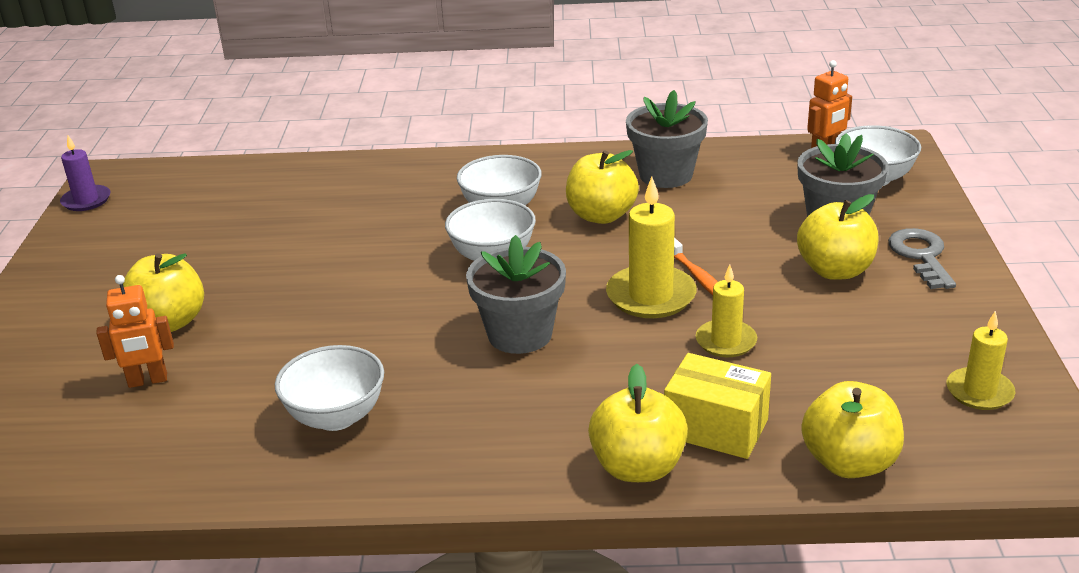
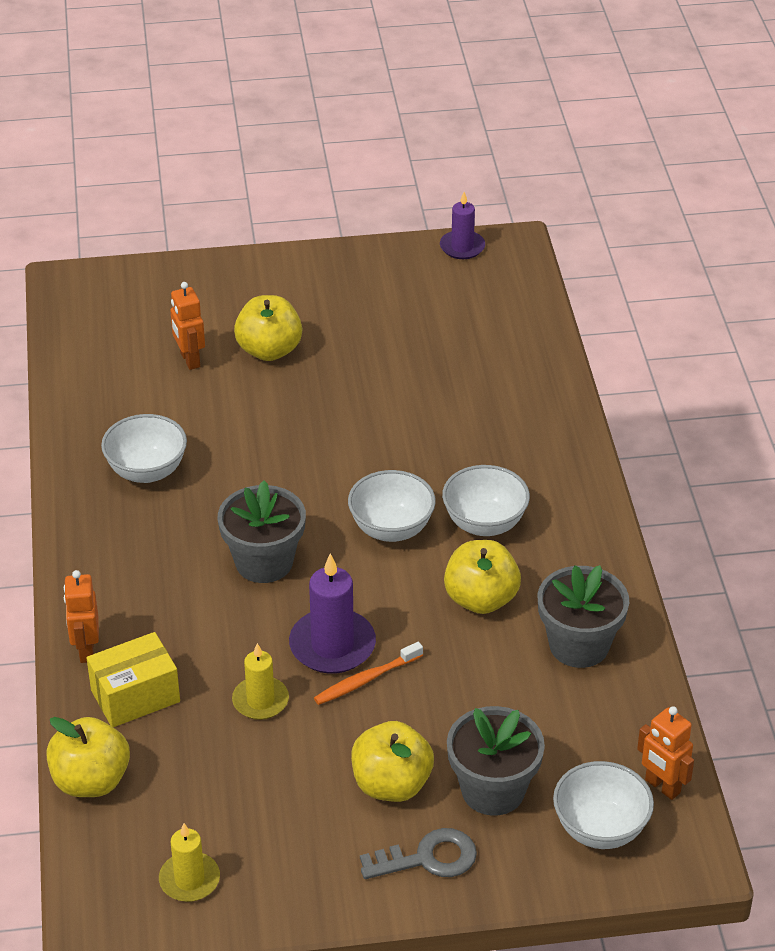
camera: 80 degrees right, 10 degrees up
yellow apple [588,364,688,482] -> orange robot [64,570,99,663]
yellow candle [606,177,697,318] -> purple candle [289,554,376,674]
yellow box [664,353,771,459] -> yellow box turned 45 degrees clockwise [87,632,180,727]

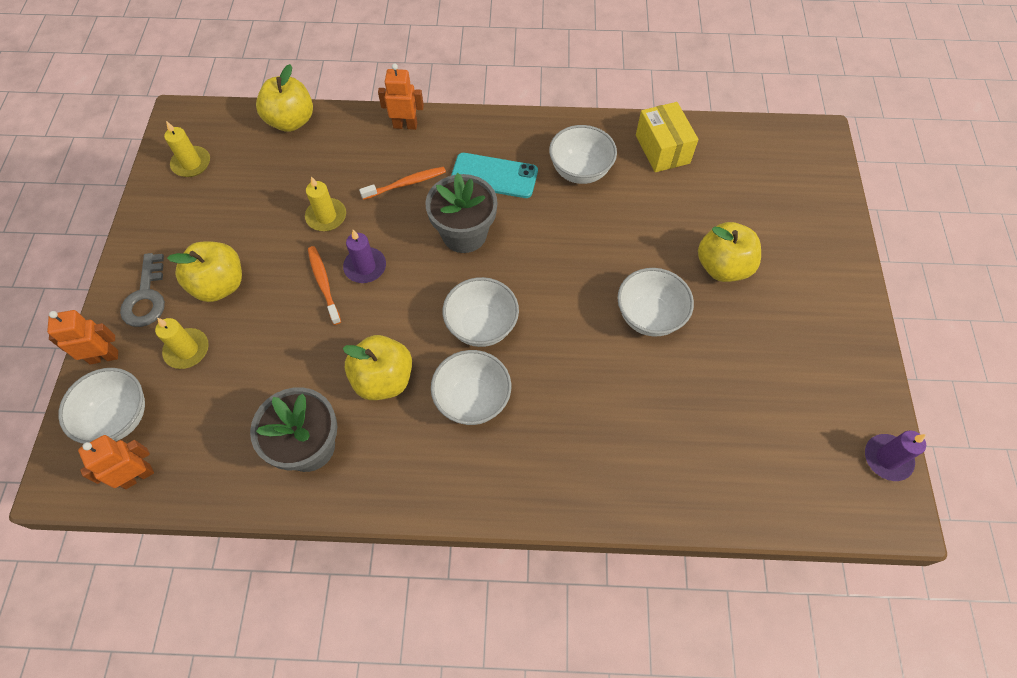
camera: 100 degrees right, 20 degrees up
yellow box [87,632,180,727] -> yellow box moved to [636,102,698,172]
orange robot [170,282,205,370] -> orange robot moved to [47,310,118,365]
purple candle [289,554,376,674] -> purple candle [343,230,386,283], size x0.64
grey flower pot [447,706,545,816] -> yellow candle [155,318,209,369]
none -> orange toothbrush [359,166,446,200]
none -> turquoise phone [451,153,538,198]
none -> white bowl [617,268,694,337]

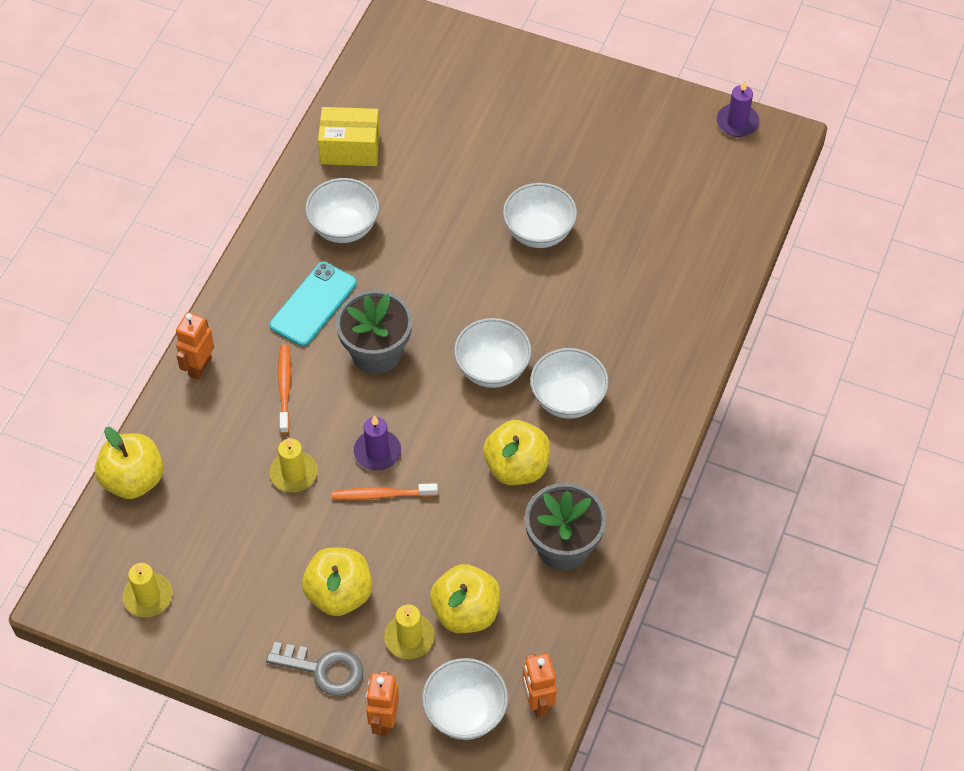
camera: 70 degrees left, 5 degrees down
yellow apple [698,222,761,282] -> yellow apple moved to [430,564,501,633]

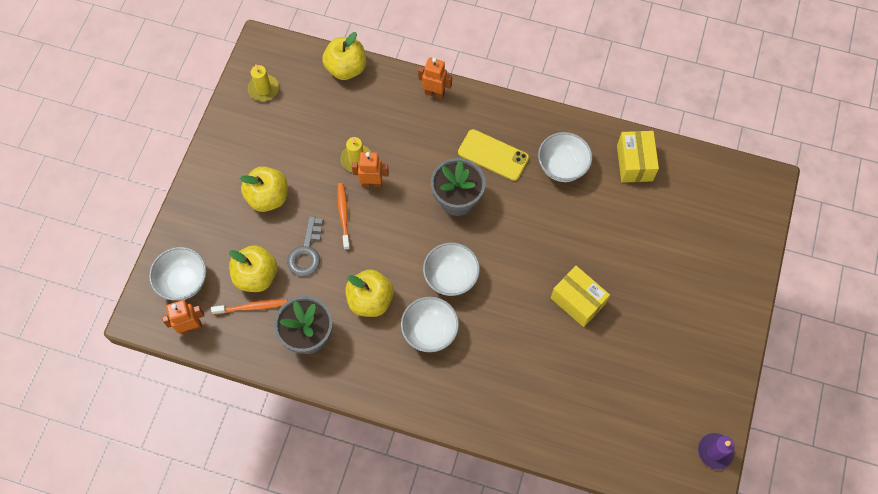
camera: 85 degrees right, 10 degrees up
grey key [266,642,363,696] -> grey key moved to [287,216,323,276]
turquoise phone [270,262,357,346] -> yellow phone [458,129,529,181]
orange toothbrush [278,344,291,434] -> orange toothbrush moved to [211,299,287,315]
purple candle [354,416,401,471] -> none
orange robot [366,671,399,736] -> orange robot moved to [352,152,389,187]
yellow candle [384,604,435,659] -> none
white bowl [503,183,577,248] -> yellow box [551,266,610,327]

